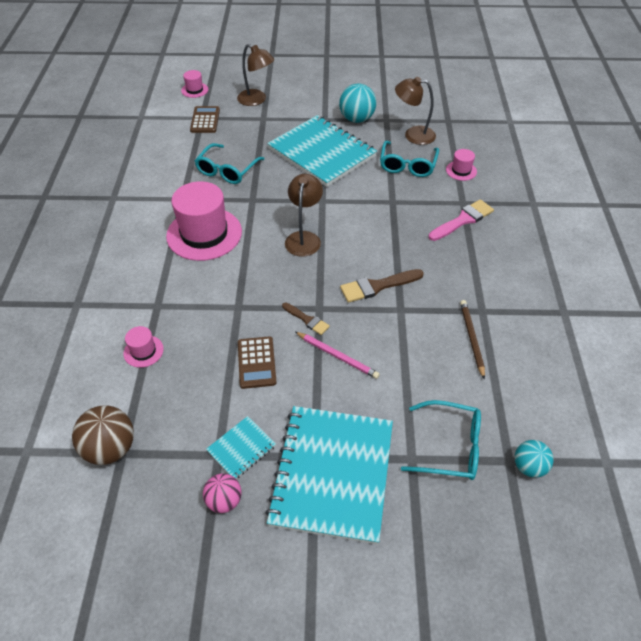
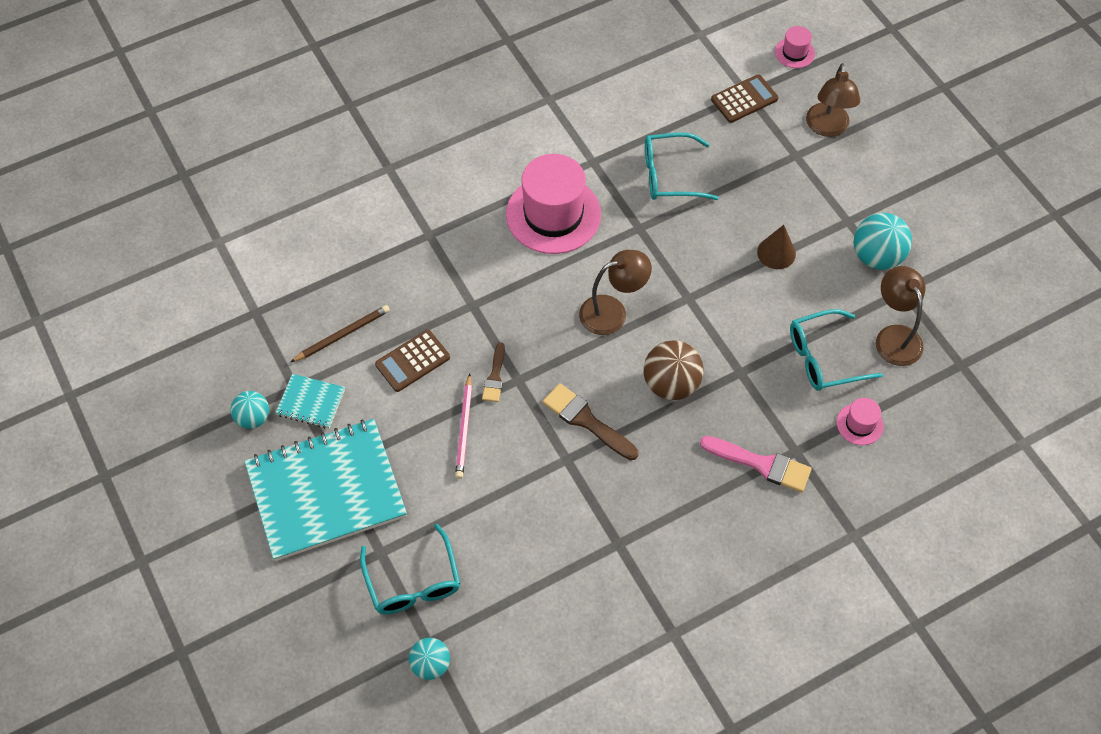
camera: 60 degrees right, 10 degrees up
brown ball [72,406,134,465] -> brown ball moved to [644,340,704,400]
pink hat [123,326,164,368] -> none
pink ball [203,474,241,513] -> turquoise ball [231,391,269,429]
turquoise notebook [267,115,377,187] -> brown cone [757,225,796,269]
brown pencil [460,300,485,380] -> brown pencil moved to [291,305,390,362]

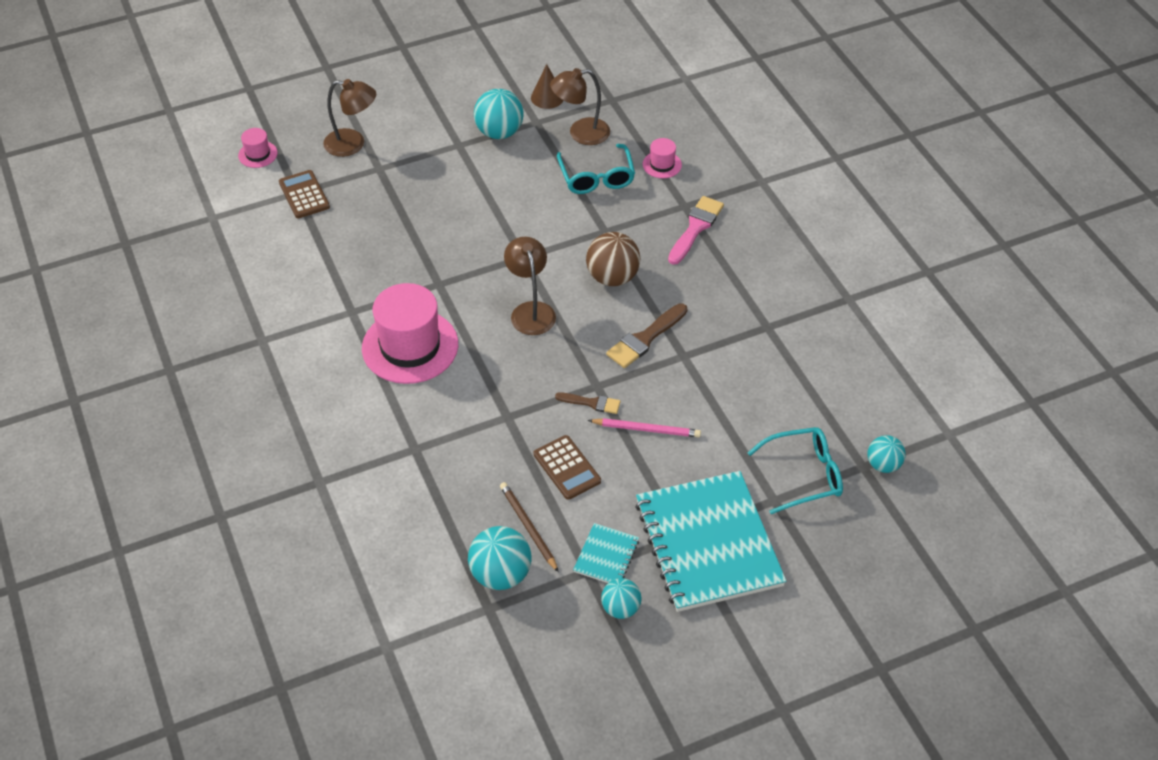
camera: 85 degrees left, 10 degrees down
turquoise glasses [645,132,719,200] -> none
brown cone [757,225,796,269] -> brown cone moved to [531,64,563,109]
none -> turquoise ball [468,526,531,590]

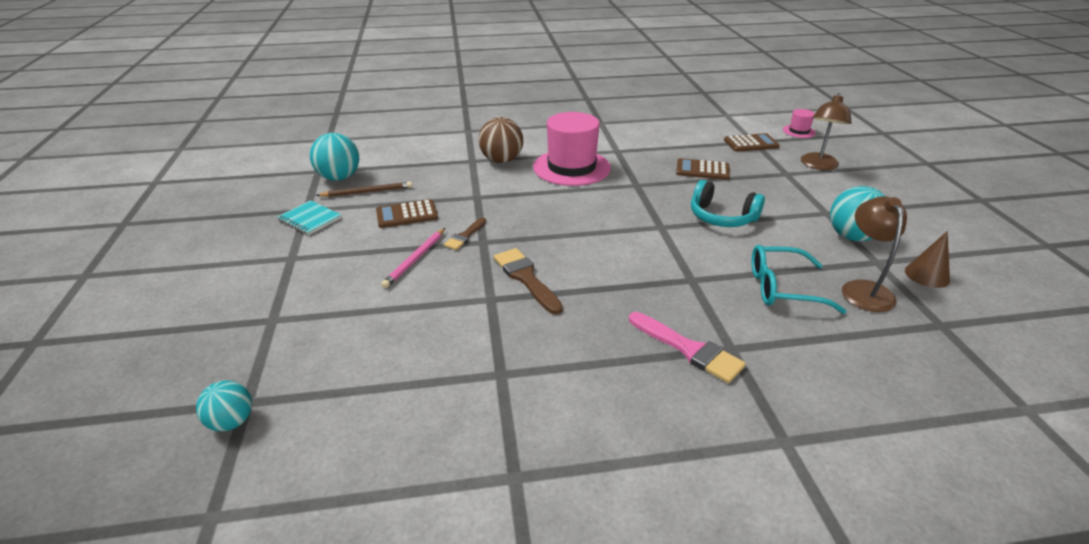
camera: 105 degrees right, 15 degrees down
brown lamp [504,237,556,335] -> none
brown ball [586,232,641,286] -> brown ball moved to [479,117,523,163]
turquoise ball [601,578,641,619] -> none
turquoise notebook [635,471,786,612] -> none
pink hat [643,138,682,178] -> none
turquoise glasses [748,427,843,514] -> none
none -> brown calculator [676,158,730,180]
none -> turquoise headphones [691,180,765,227]

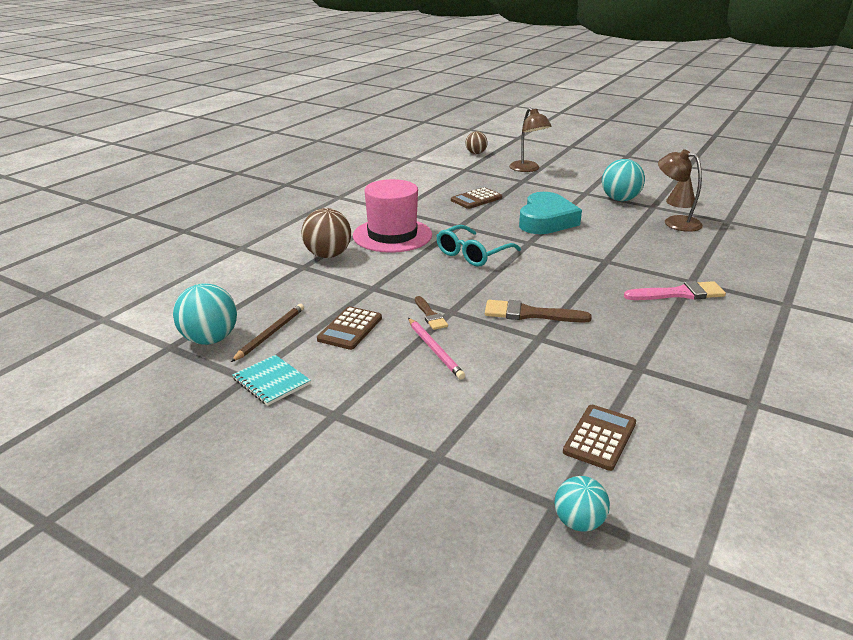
camera: 50 degrees left, 5 degrees down
turquoise notebook [277,200,342,235] -> turquoise notebook turned 60 degrees clockwise [232,355,311,406]
turquoise headphones [691,180,765,227] -> turquoise heart [519,192,582,234]
brown calculator [724,133,780,152] -> brown calculator moved to [563,405,636,471]
turquoise glasses [751,245,847,314] -> turquoise glasses moved to [436,225,521,267]
pink hat [783,109,816,138] -> brown ball [466,131,488,154]

